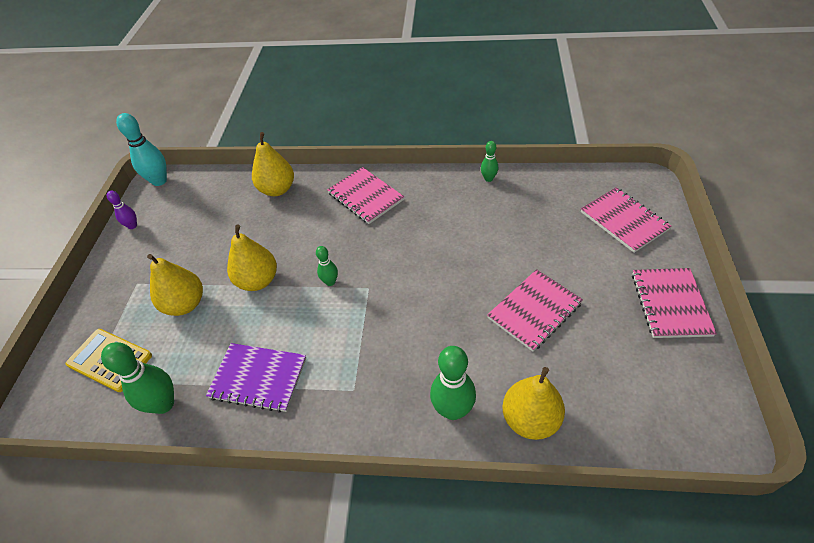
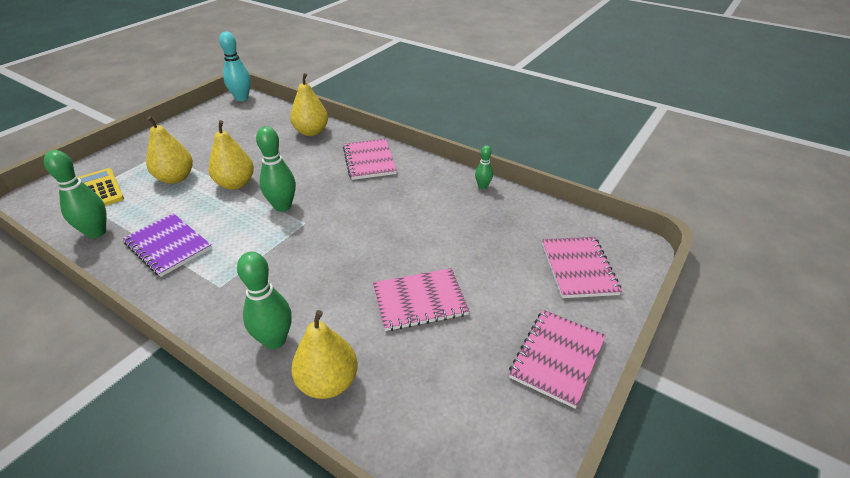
camera: 25 degrees right, 10 degrees down
purple bowling pin [107,191,137,229] -> none
green bowling pin [316,246,338,286] -> green bowling pin [256,126,296,212], size x1.81

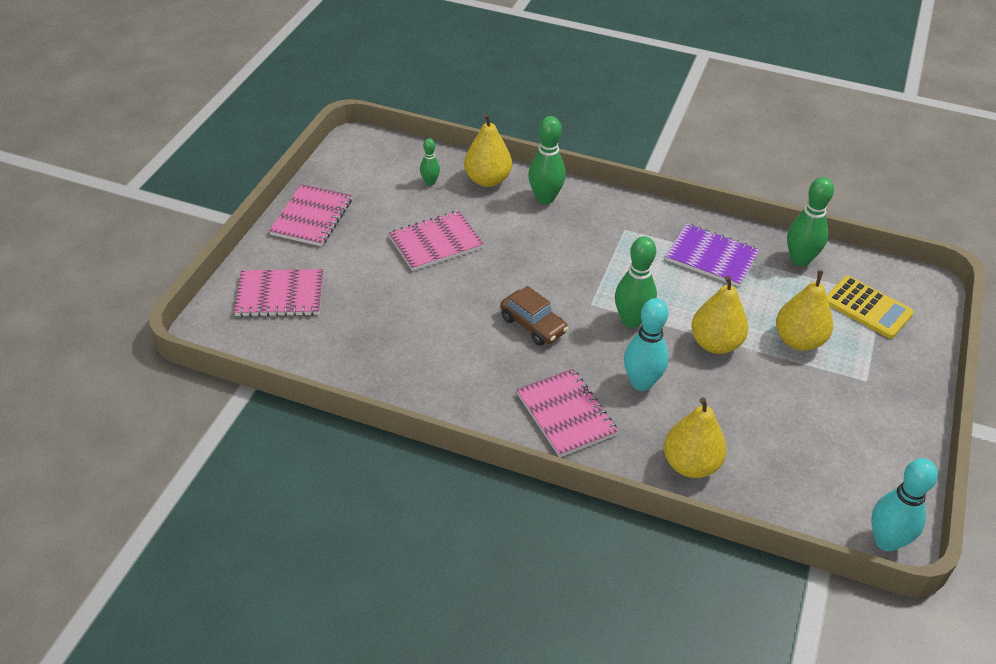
camera: 165 degrees right, 5 degrees up
green bowling pin [475,145,493,189] -> green bowling pin moved to [420,138,440,186]
pink notebook [542,237,622,298] -> pink notebook turned 75 degrees counterclockwise [234,269,323,317]
none -> brown car [500,286,568,346]
none -> turquoise bowling pin [624,298,669,391]

